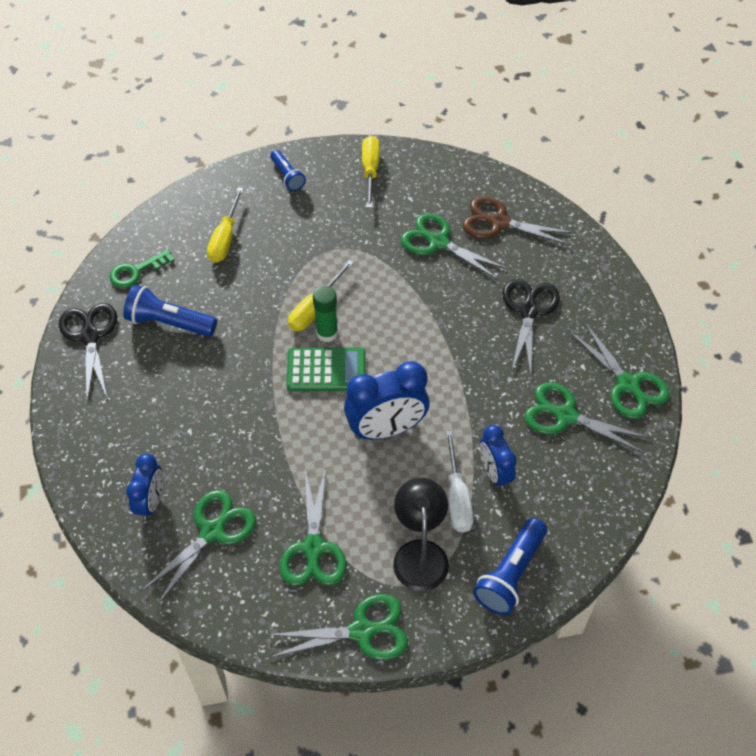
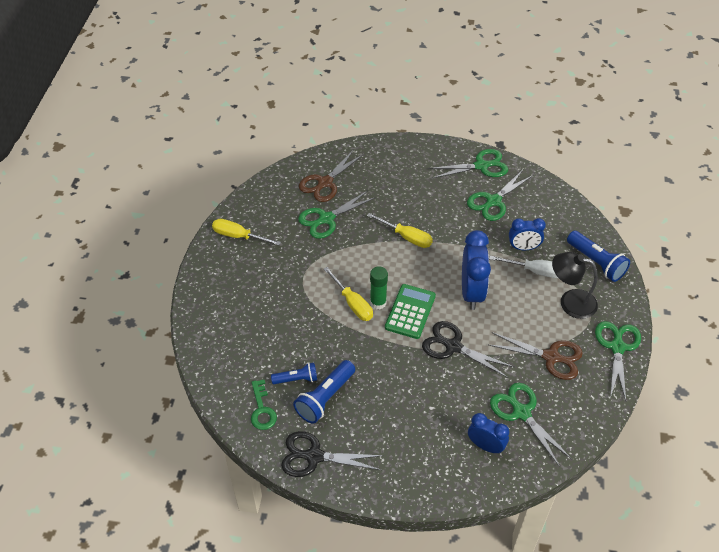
camera: 70 degrees left, 5 degrees down
yellow screwdriver [207,187,244,263] -> yellow screwdriver moved to [367,213,433,248]
blue flashlight [271,150,306,191] -> blue flashlight moved to [271,363,317,384]
green scissors [280,467,347,586] -> brown scissors [489,332,583,380]
black scissors [503,279,560,376] -> black scissors moved to [422,321,515,378]

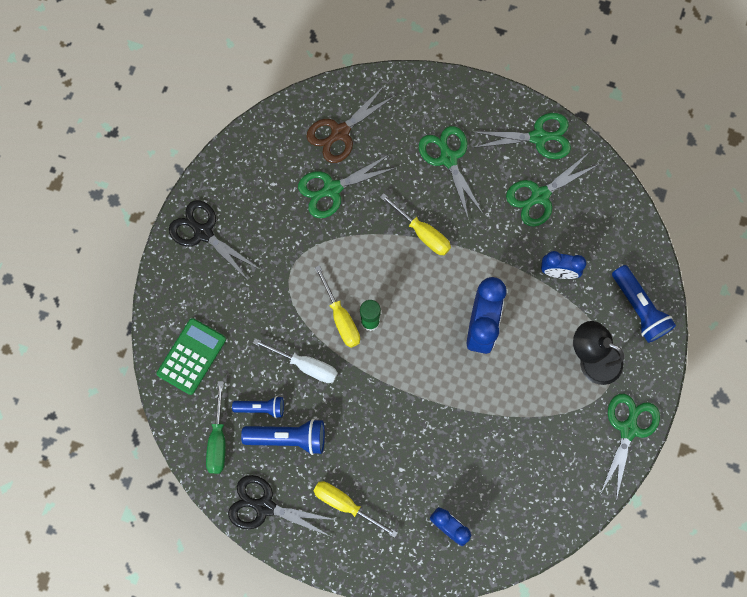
camera: 10 degrees right, 25 degrees up
yellow screwdriver [212,219,281,245] -> yellow screwdriver moved to [313,481,398,538]
green key [251,380,277,430] -> green screwdriver [206,381,226,474]
blue flashlight [293,360,355,424] -> blue flashlight turned 135 degrees counterclockwise [241,419,325,455]
green calculator [385,284,436,339] -> green calculator moved to [157,318,226,395]
black scissors [422,321,515,378] -> black scissors moved to [169,200,261,281]
white screwdriver [489,256,558,278] -> white screwdriver moved to [253,338,338,383]
brown scissors [489,332,583,380] -> none
green scissors [490,383,572,467] -> green scissors moved to [419,126,484,220]

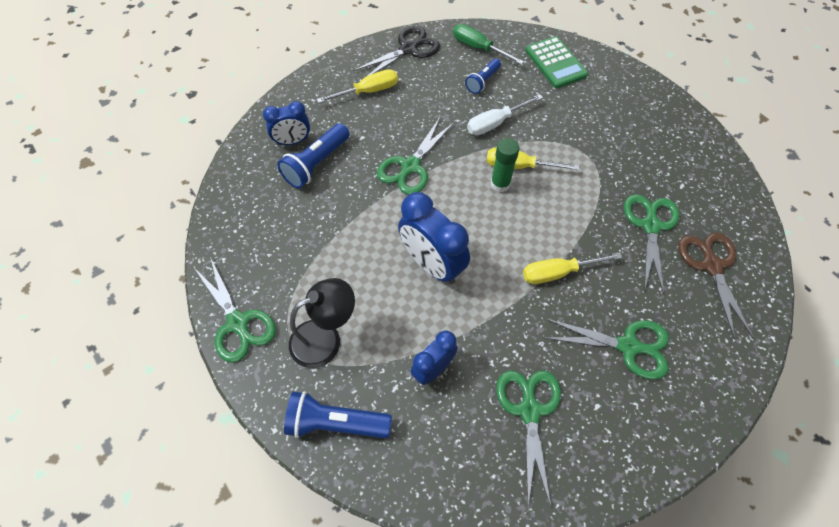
camera: 125 degrees right, 15 degrees down
black scissors [169,200,261,281] -> none
blue flashlight [241,419,325,455] -> blue flashlight moved to [277,123,350,188]
green scissors [472,113,571,159] -> green scissors moved to [377,116,455,195]

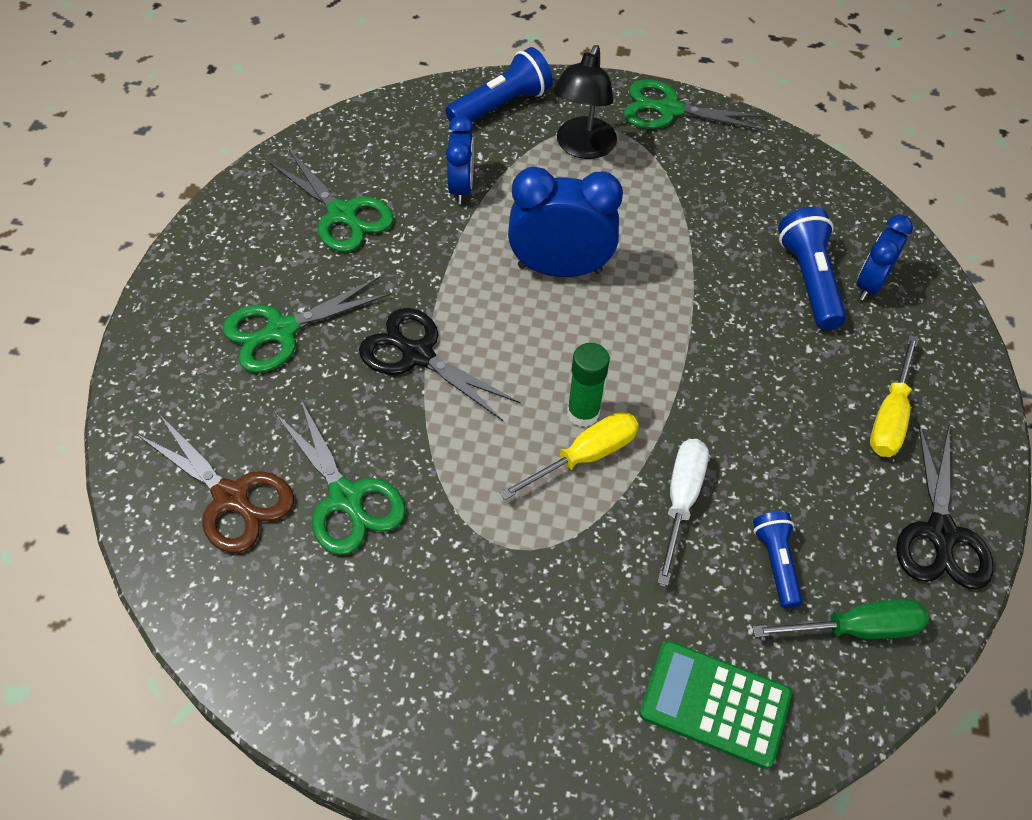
camera: 135 degrees right, 5 degrees down
green scissors [377,116,455,195] -> none
yellow screwdriver [523,252,622,284] -> black scissors [359,308,521,422]

